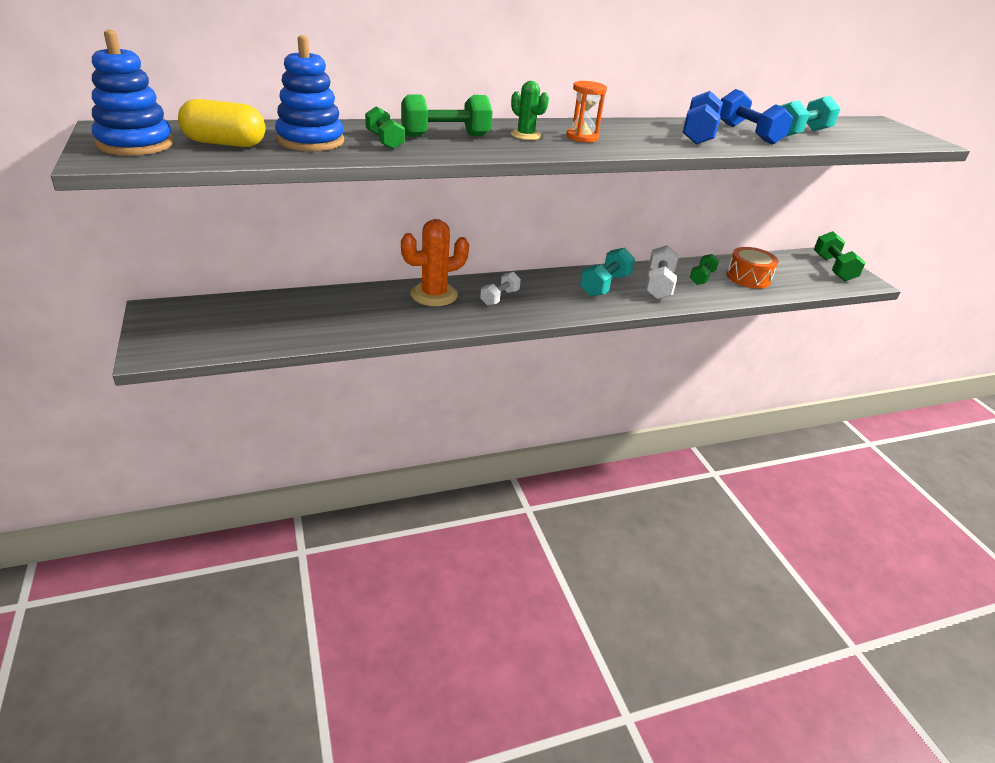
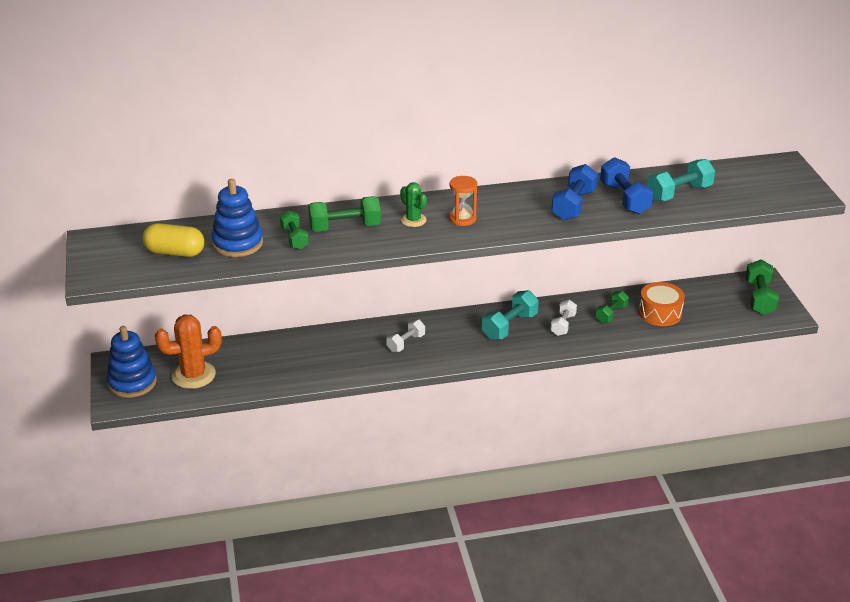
camera: 10 degrees right, 0 degrees up
blue stacking toy [92,30,173,156] -> blue stacking toy moved to [107,326,157,398]
orange cactus [401,219,469,306] -> orange cactus moved to [155,314,222,389]
white dumbbell [645,245,679,299] -> white dumbbell [550,300,577,336], size x0.65

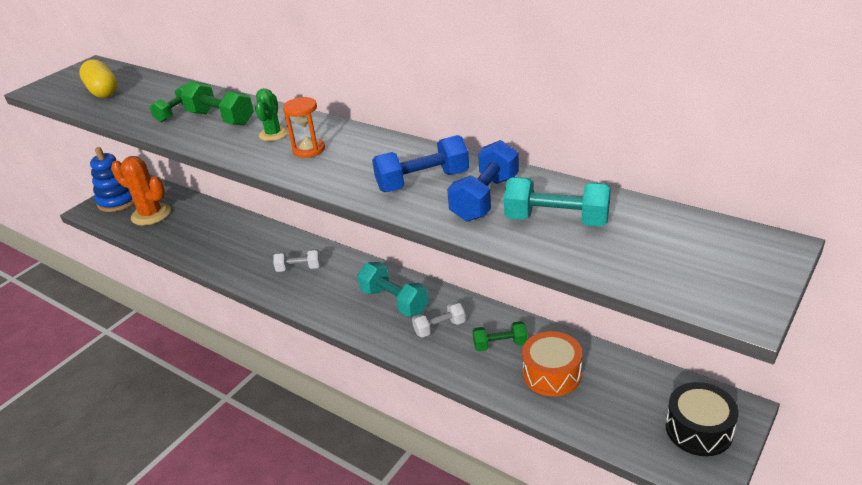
camera: 50 degrees right, 0 degrees up
blue stacking toy [211,179,263,257] -> none
turquoise dumbbell [482,290,539,340] -> turquoise dumbbell turned 45 degrees clockwise [357,262,429,317]
green dumbbell [746,259,779,315] -> black drum [666,382,739,456]

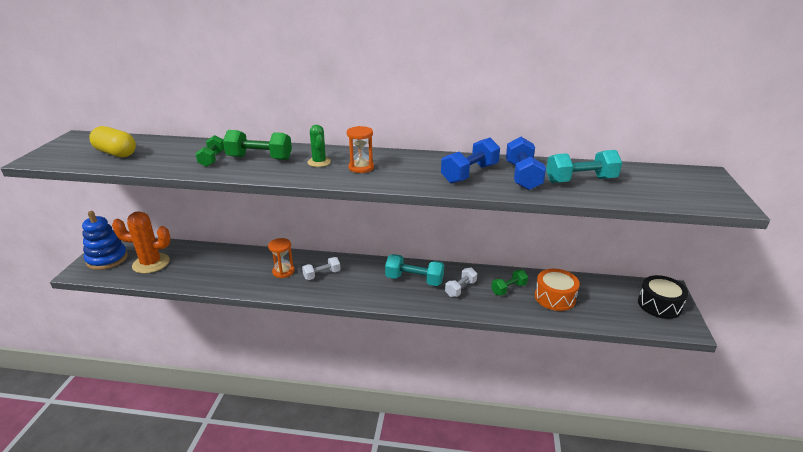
camera: 30 degrees left, 5 degrees down
none -> orange hourglass [268,238,294,278]

